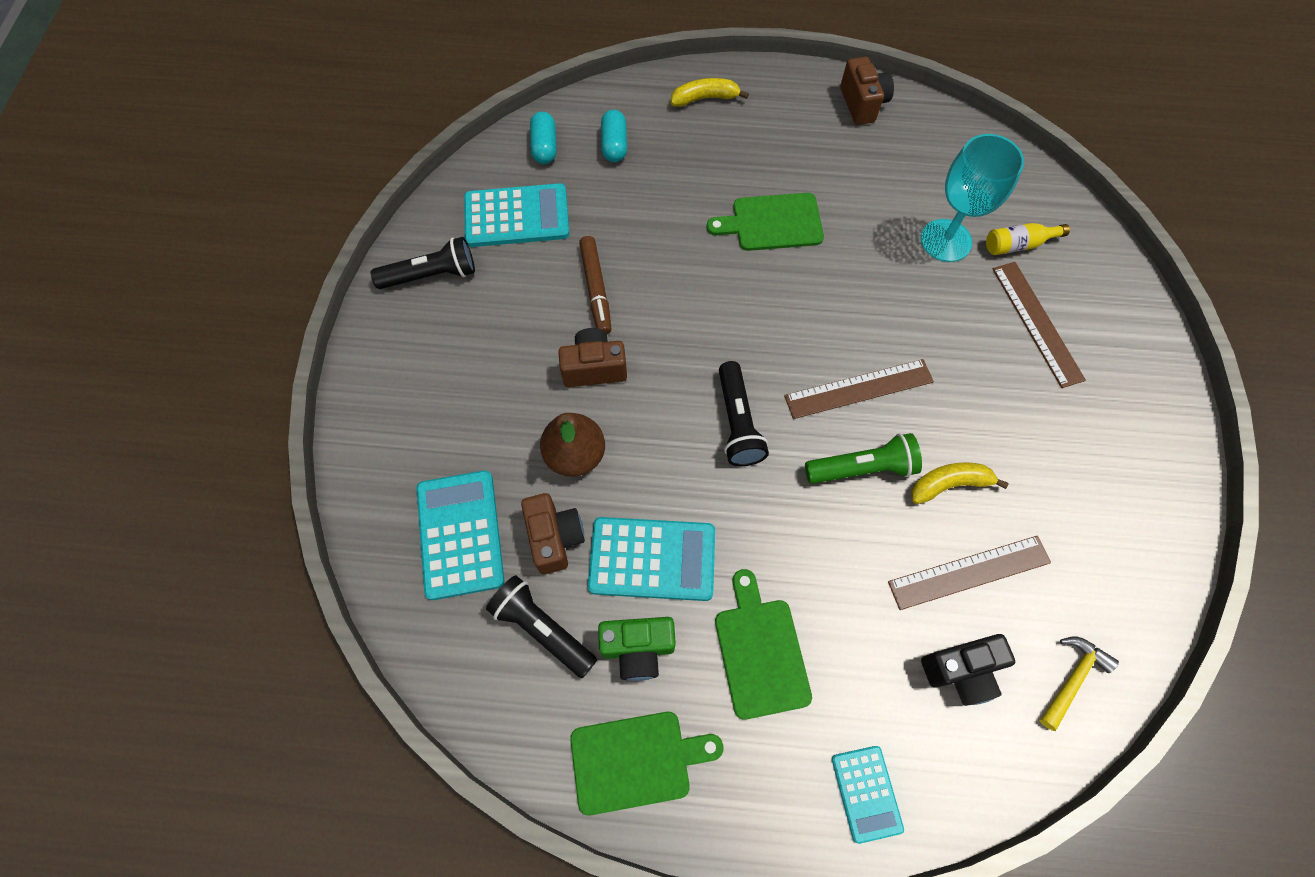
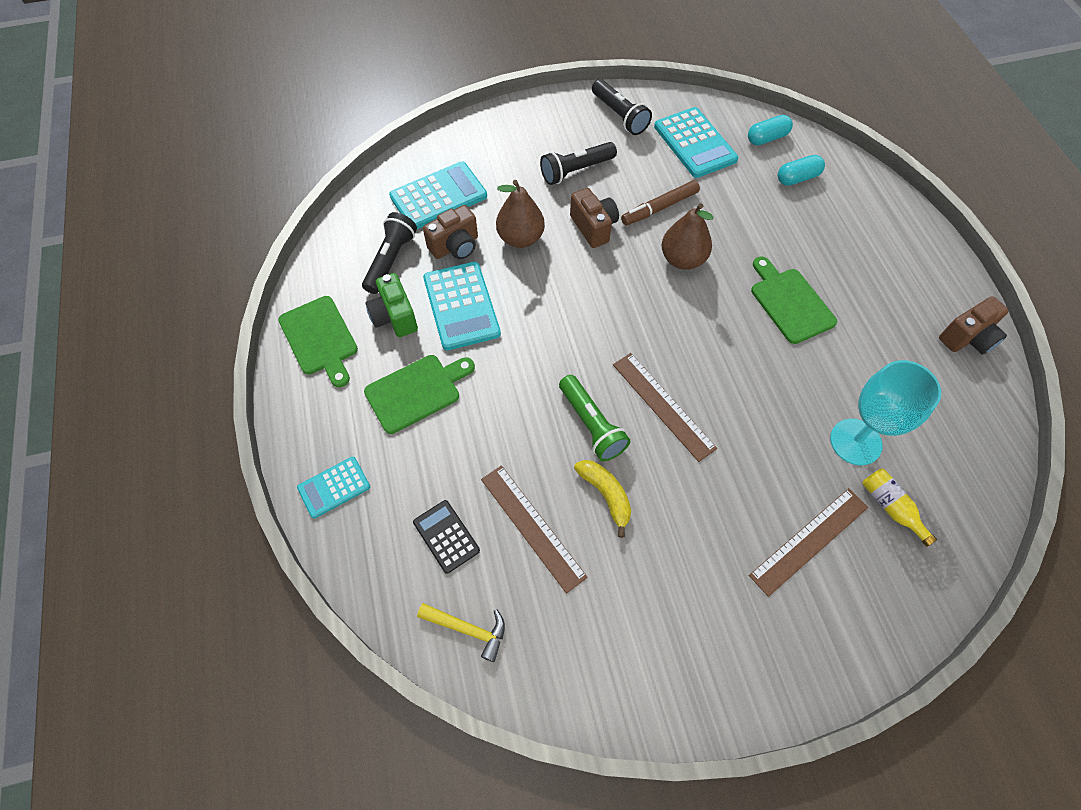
camera: 70 degrees right, 5 degrees down
yellow banana [671,78,749,107] -> none
black flashlight [719,361,769,466] -> black flashlight moved to [540,142,617,185]
black camera [921,634,1015,706] -> black calculator [413,500,480,574]
none -> brown pear [662,203,714,270]

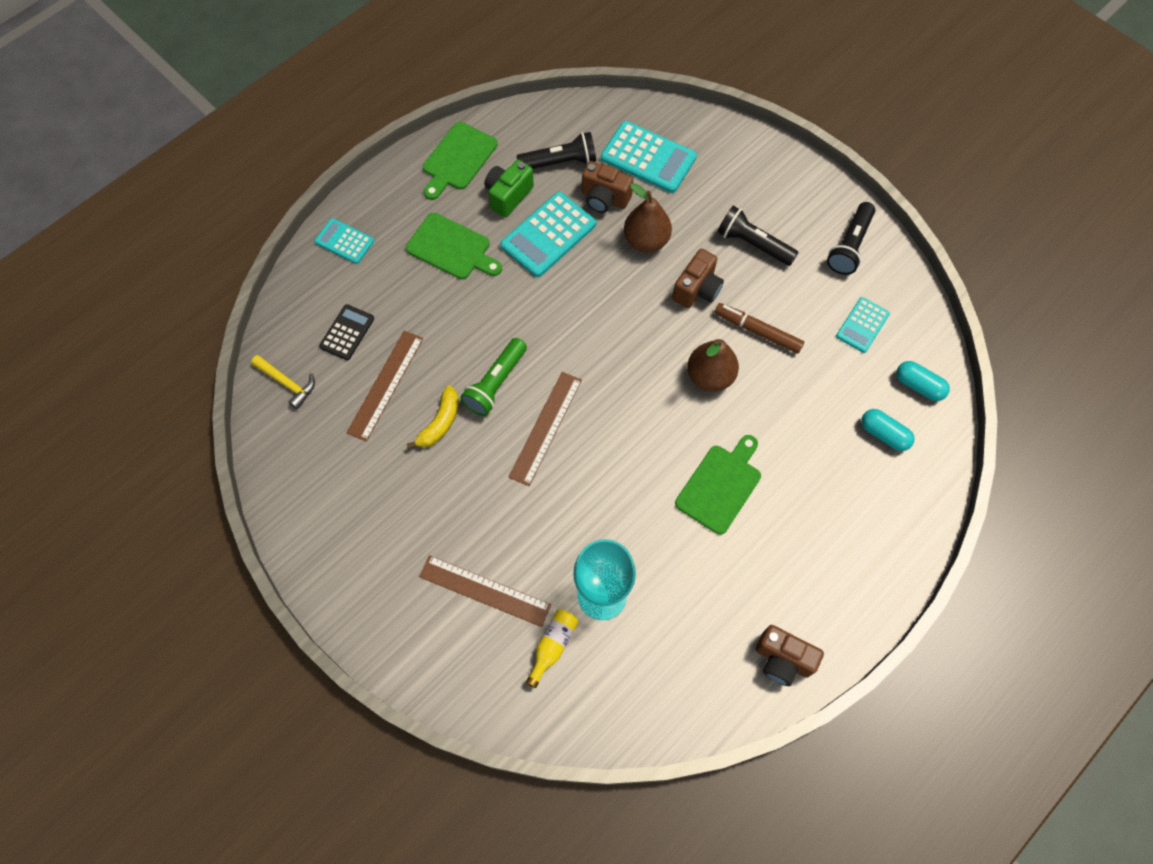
camera: 60 degrees right, 5 degrees up
yellow hammer [417,603,505,662] -> yellow hammer turned 45 degrees counterclockwise [251,355,315,409]
turquoise calculator [654,107,738,178] -> turquoise calculator [836,297,890,353], size x0.59

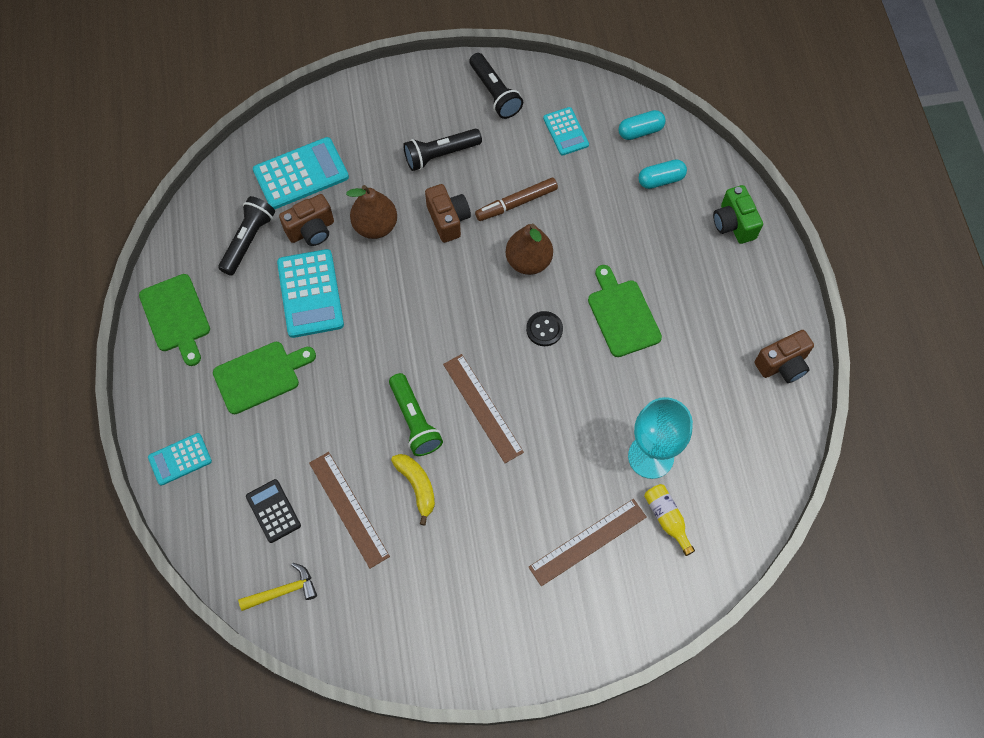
camera: 55 degrees left, 0 degrees up
green camera [484,160,534,218] -> green camera moved to [713,185,763,244]
none -> black button [526,311,563,346]

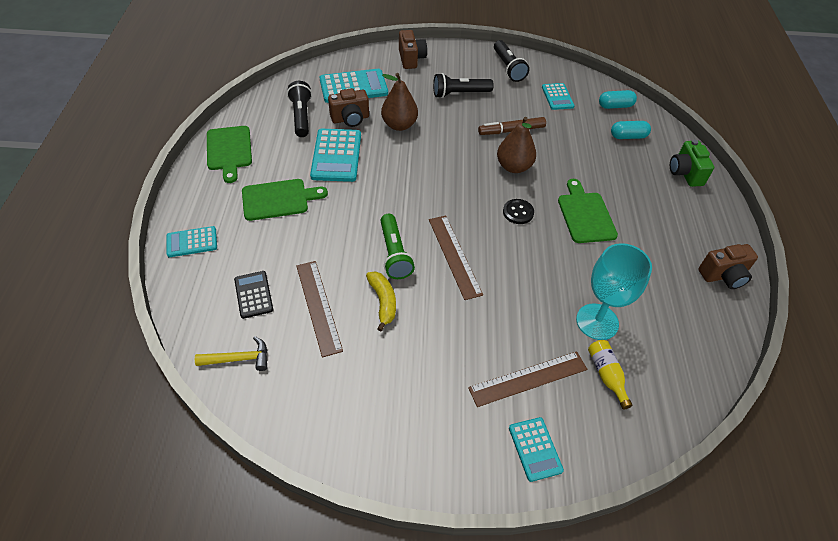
camera: 10 degrees right, 15 degrees down
black flashlight [218,196,275,276] -> black flashlight turned 45 degrees counterclockwise [287,81,312,137]
brown camera [425,184,471,243] -> brown camera moved to [399,30,427,69]
none -> turquoise calculator [509,417,564,482]

